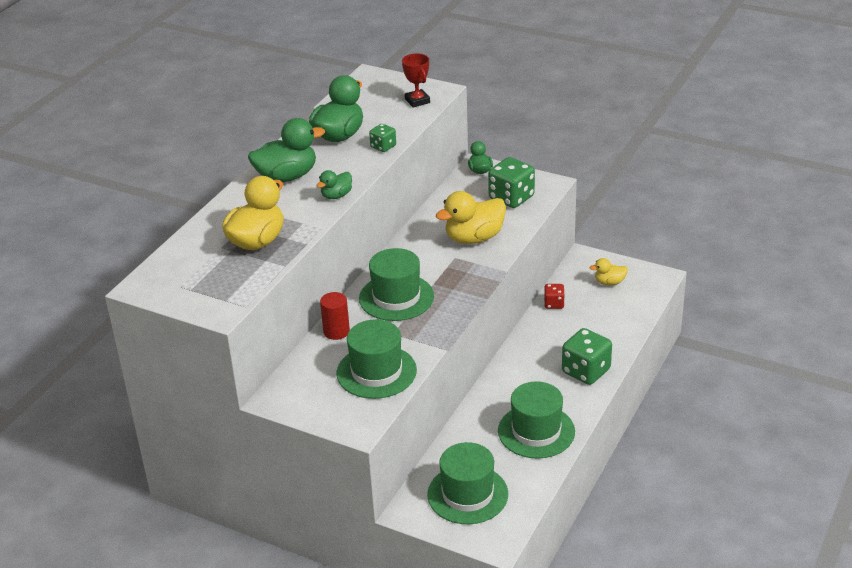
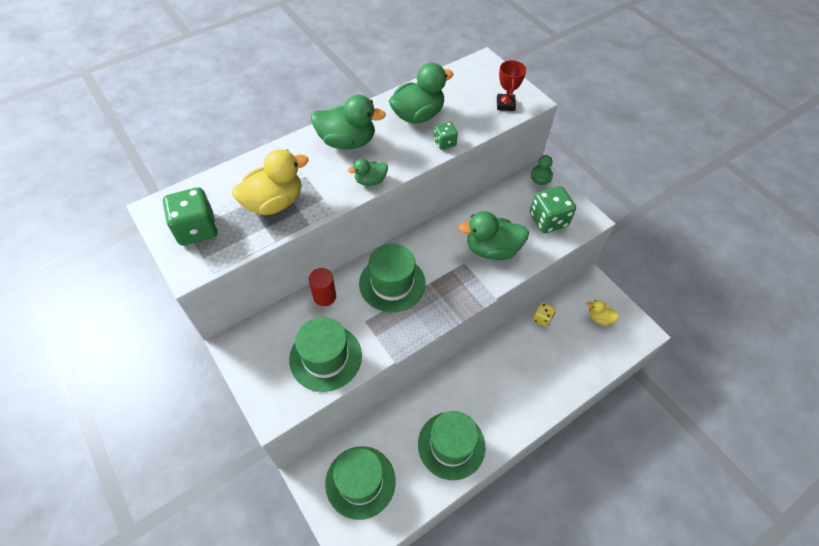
camera: 25 degrees right, 20 degrees up
yellow duck [436,191,506,244] -> green duck [458,211,529,260]
red dice [544,284,565,309] -> yellow dice [533,302,556,327]
green dice [562,328,612,385] -> green dice moved to [163,187,217,246]

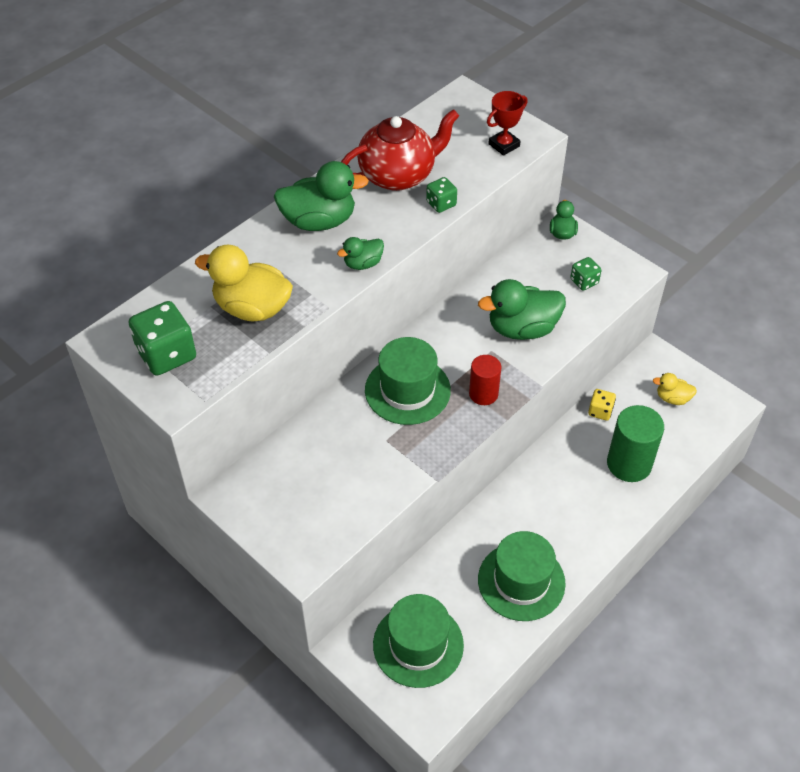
camera: 10 degrees left, 5 degrees down
yellow duck [232,149,309,215] -> yellow duck turned 120 degrees counterclockwise [195,245,293,321]
green hat [289,317,362,392] -> none
red cylinder [309,268,336,306] -> red cylinder moved to [469,355,501,405]
green duck [389,63,454,124] -> red teapot [341,109,459,191]
red trophy [497,60,526,111] -> red trophy turned 60 degrees clockwise [487,91,528,156]
green dice [530,186,576,233] -> green dice [570,257,601,291], size x0.54
none -> green cylinder [607,405,664,482]

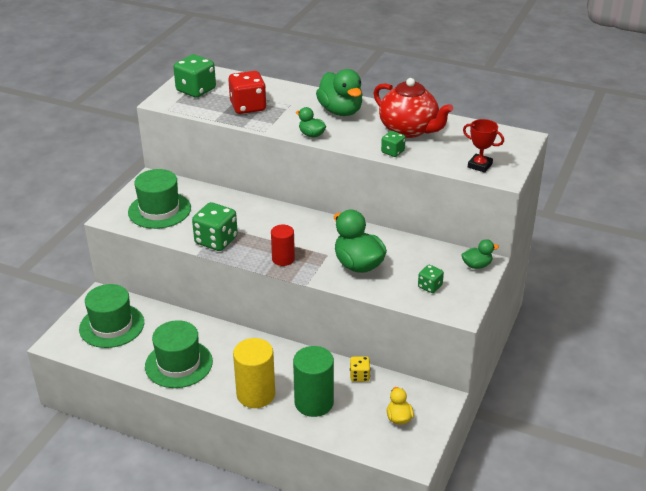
camera: 70 degrees right, 15 degrees down
yellow duck [195,245,293,321] -> red dice [228,71,266,114]
green hat [365,337,451,425] -> green hat moved to [128,169,191,229]
none -> green dice [192,202,238,251]
none -> yellow cylinder [233,338,275,408]

